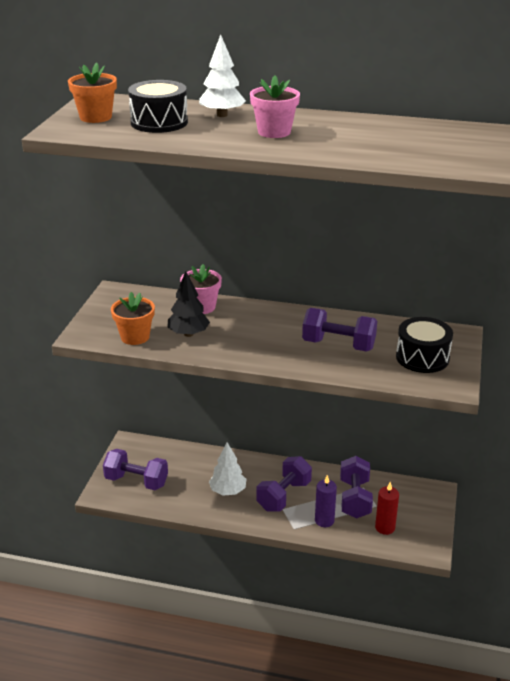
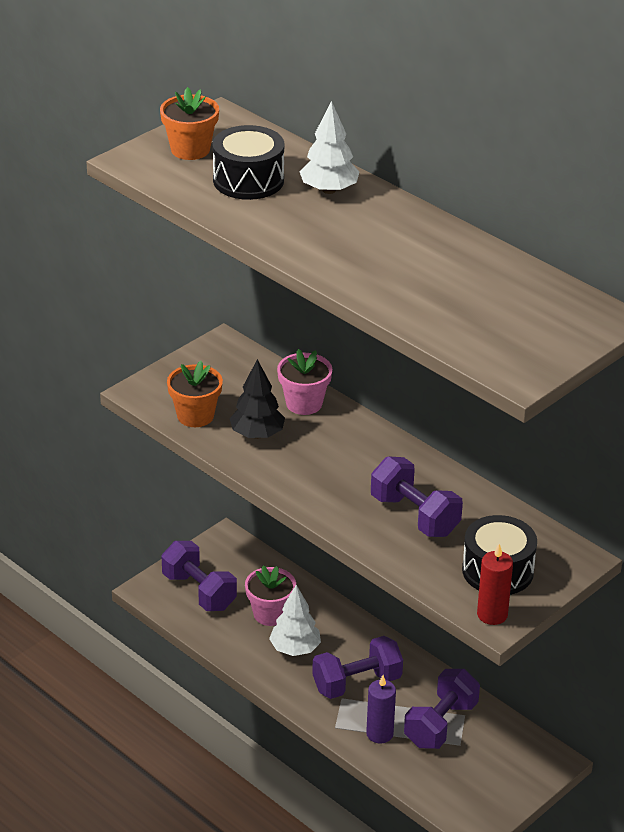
camera: 30 degrees right, 5 degrees up
pink flower pot [250,75,300,138] -> pink flower pot moved to [245,566,296,626]
red candle [375,482,399,535] -> red candle moved to [477,544,513,625]

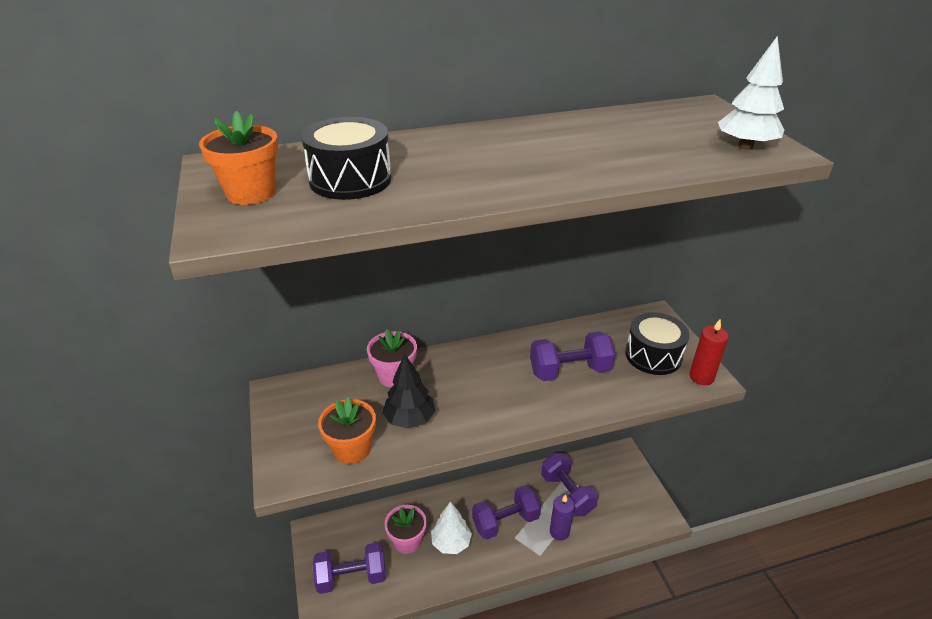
camera: 60 degrees left, 0 degrees up
white tree [299,101,359,194] -> white tree moved to [718,36,784,150]
purple dumbbell [312,636,403,699] -> purple dumbbell turned 60 degrees clockwise [472,485,541,540]

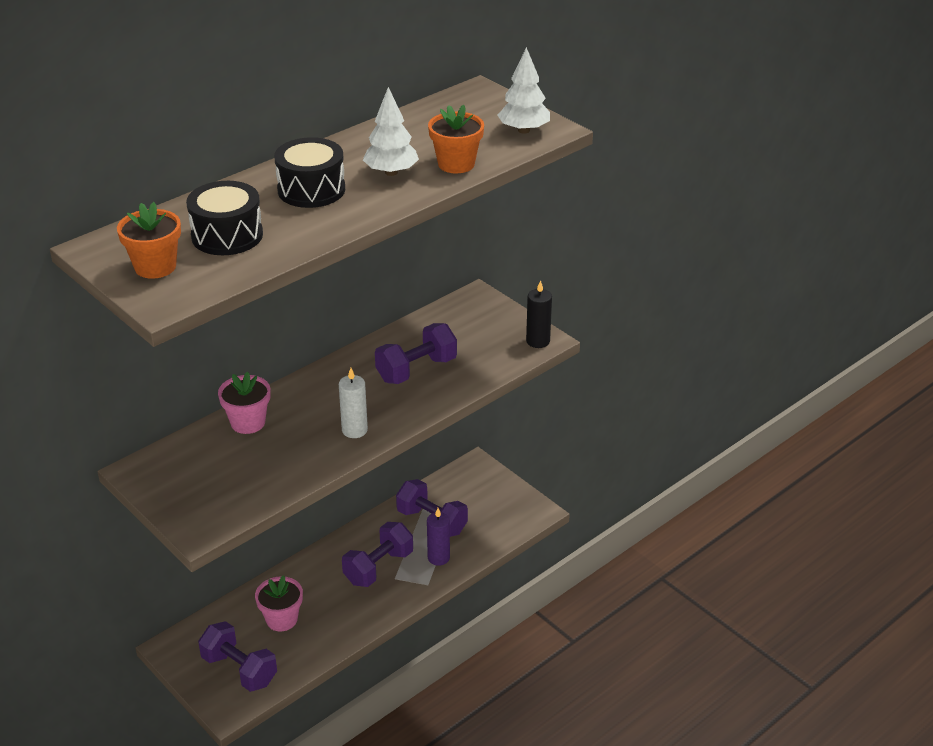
camera: 25 degrees left, 0 degrees up
purple dumbbell [313,542,386,594] -> purple dumbbell turned 75 degrees clockwise [198,621,277,692]
orange flower pot [318,398,376,464] -> orange flower pot moved to [428,105,484,174]
black tree [382,354,436,429] -> none
white tree [431,502,472,554] -> white tree moved to [363,87,419,176]
black drum [625,312,689,375] -> black drum moved to [274,137,345,208]
red candle [689,319,729,385] -> black candle [526,280,552,348]
none -> white candle [339,368,368,438]

